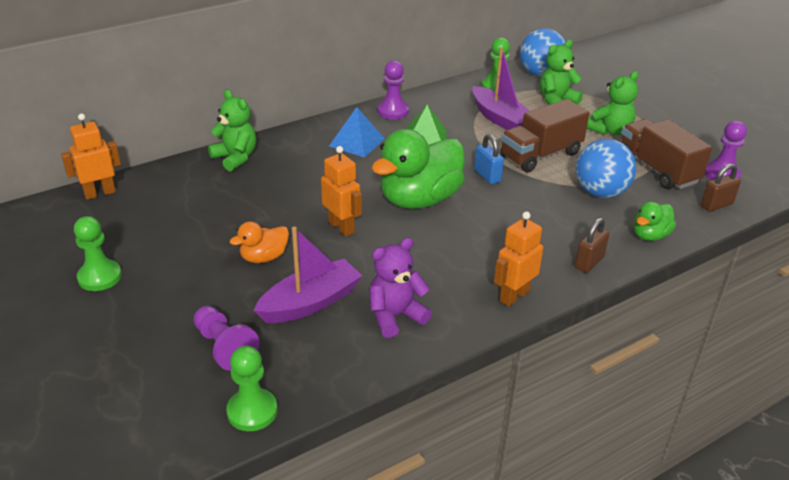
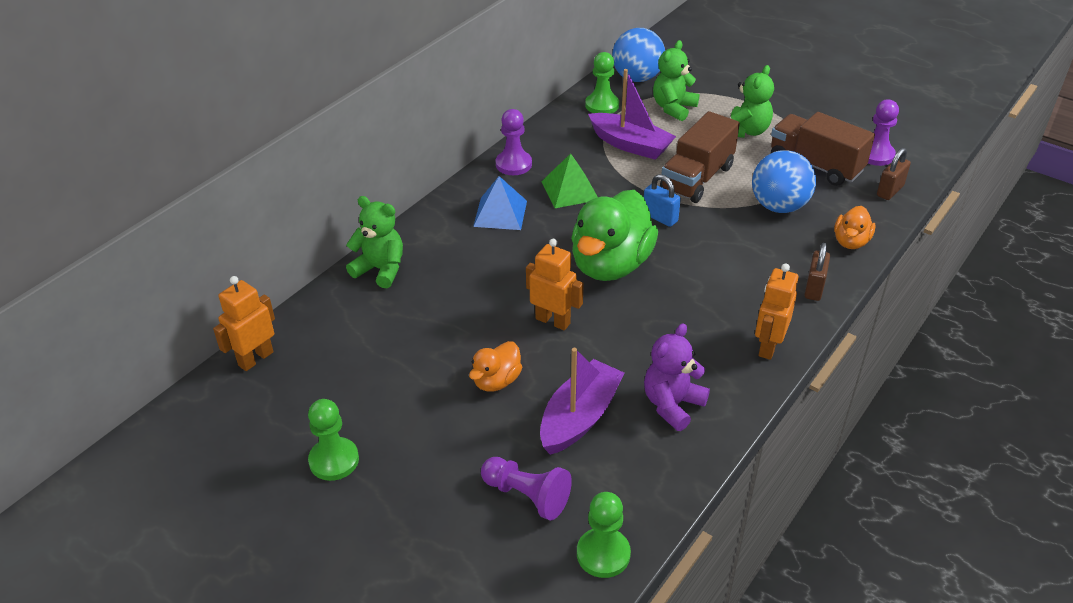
camera: 20 degrees left, 5 degrees up
green duck [634,202,676,241] -> orange duck [834,206,876,249]

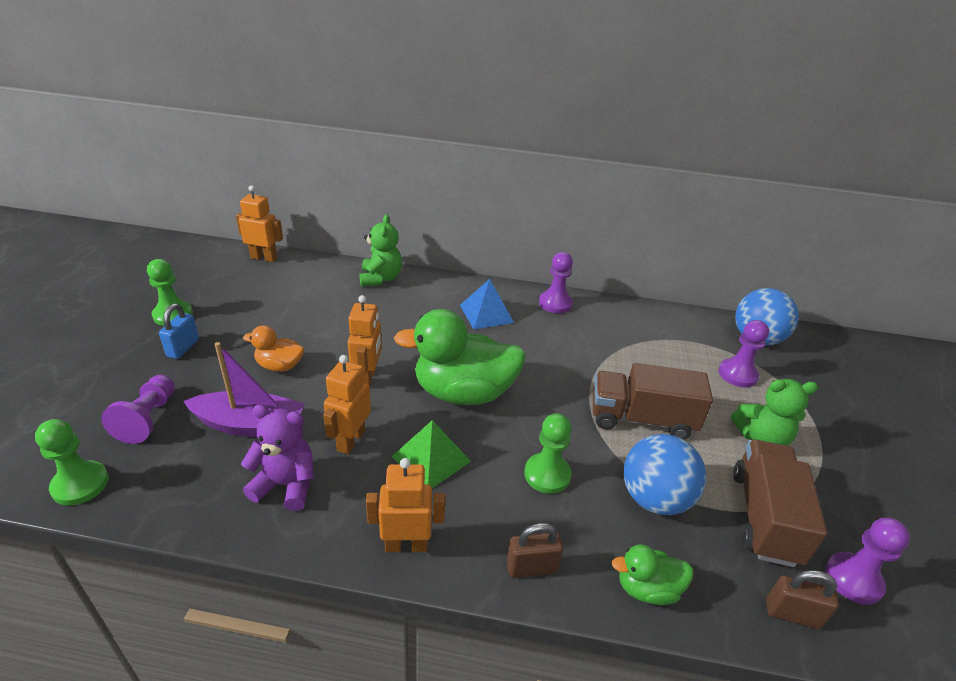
camera: 60 degrees right, 5 degrees down
green pyramid [541,153,598,208] -> green pyramid moved to [391,420,471,488]
green pawn [585,52,619,114] -> green pawn moved to [524,413,572,494]
purple boat [588,69,676,160] -> none
blue padlock [644,174,681,227] -> blue padlock moved to [159,304,199,359]
green teddy bear [653,40,700,121] -> purple pawn [718,320,769,387]
orange duck [834,206,876,249] -> green duck [612,544,693,605]
none -> orange robot [323,355,371,454]

